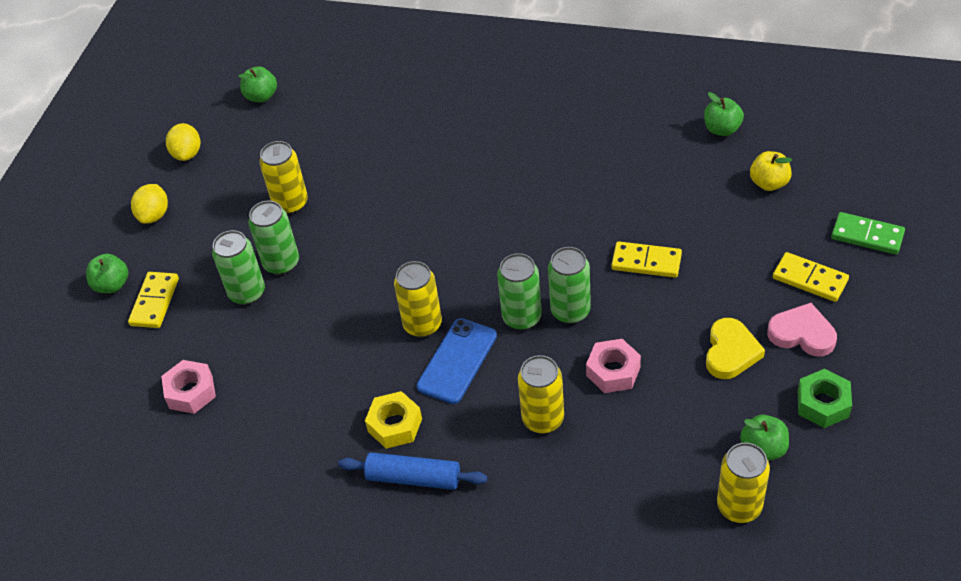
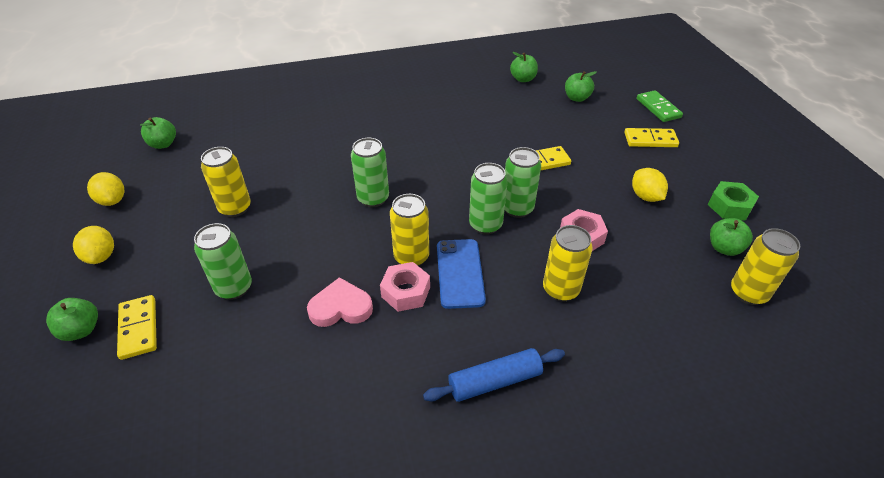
camera: 35 degrees left, 5 degrees down
pink nut [161,360,216,414] -> pink nut moved to [380,262,430,312]
green can [249,201,299,275] -> green can moved to [351,138,389,207]
yellow nut [365,391,422,449] -> none
yellow heart [706,318,765,379] -> yellow lemon [632,168,668,202]
yellow apple [750,151,792,191] -> green apple [565,71,597,102]
pink heart [767,303,837,357] -> pink heart moved to [307,277,373,327]
green domino [831,212,905,255] -> green domino turned 75 degrees clockwise [637,90,683,122]

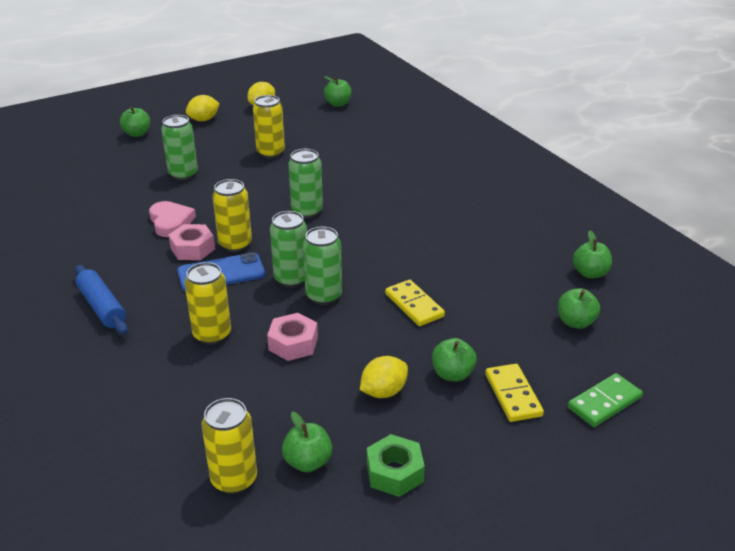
camera: 75 degrees right, 10 degrees down
yellow domino [117,295,157,360] -> none
none -> green apple [432,338,477,382]

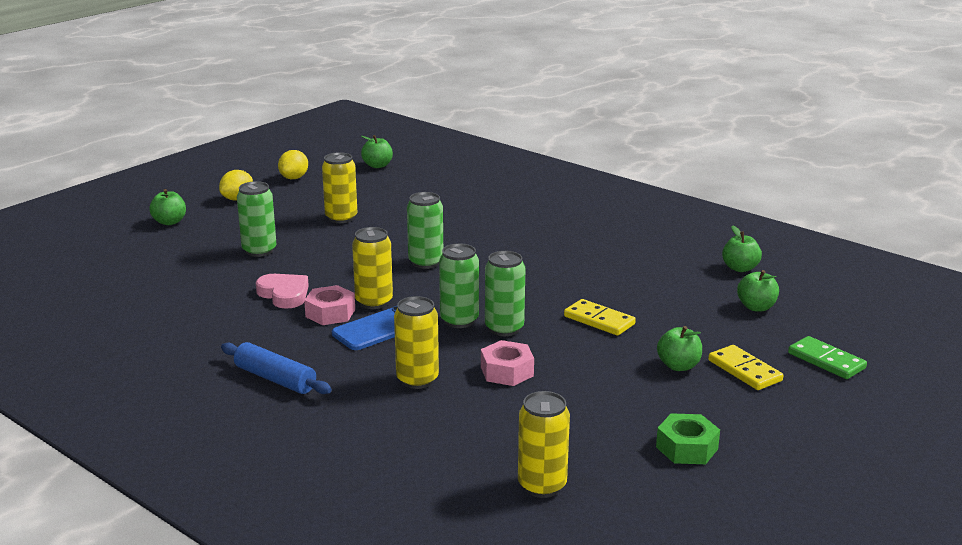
camera: 20 degrees left, 10 degrees down
green apple [282,412,332,472] -> none
yellow lemon [360,356,408,398] -> none
green domino [568,373,643,427] -> green domino turned 75 degrees counterclockwise [788,336,867,379]

